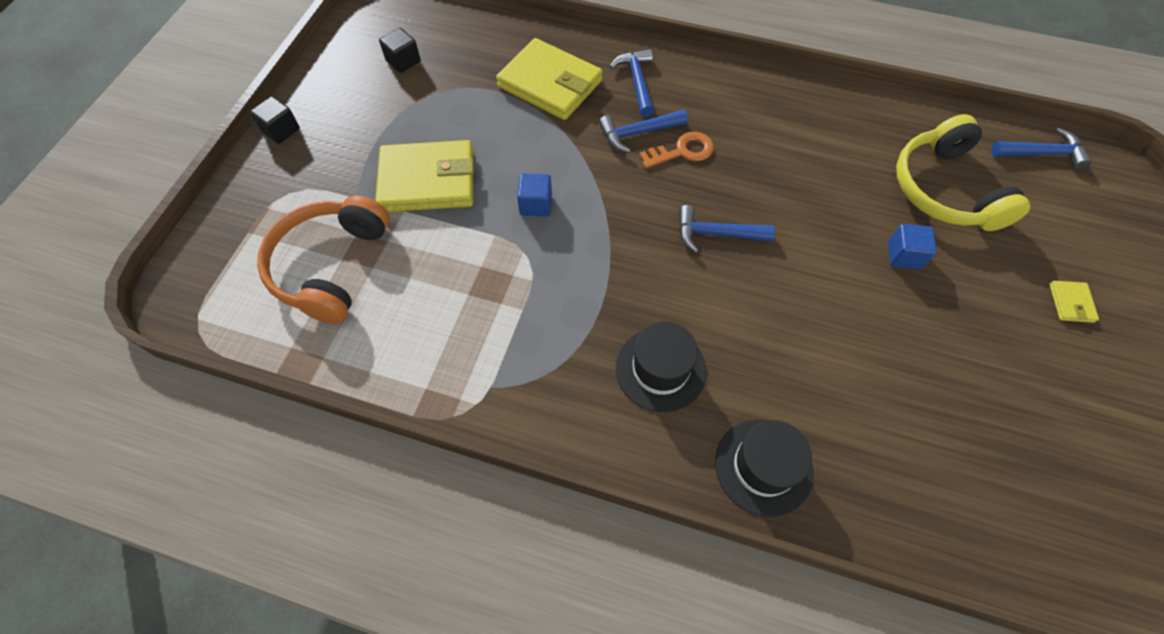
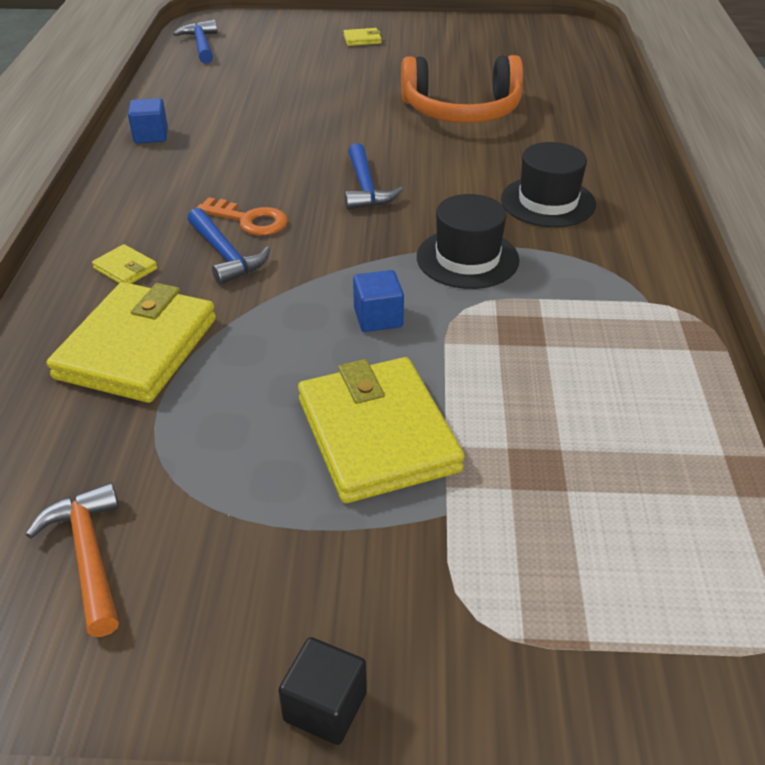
camera: 105 degrees left, 20 degrees down
orange headphones [257,195,389,324] -> orange headphones moved to [401,55,523,123]
black cube [379,28,421,73] -> orange hammer [26,482,119,637]
blue hammer [609,49,654,117] -> yellow wallet [92,244,157,284]
orange key [639,132,714,168] -> orange key turned 150 degrees clockwise [196,197,288,236]
black hat [715,419,814,517] -> black hat moved to [417,194,520,289]
blue cube [888,224,937,269] -> blue cube moved to [128,98,168,143]
yellow headphones [896,114,1030,231] -> none

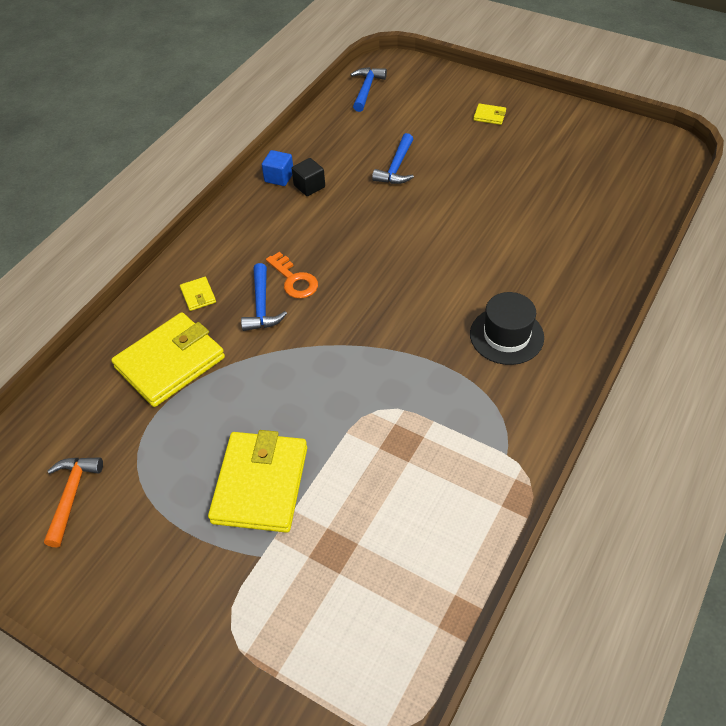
camera: 30 degrees right, 10 degrees up
black cube [278,637,367,745] -> black cube moved to [292,158,325,196]
blue hammer [345,143,403,210] -> blue hammer moved to [372,133,414,184]
blue cube [353,270,404,332] -> none
orange headphones [401,55,523,123] -> none
black hat [417,194,520,289] -> none

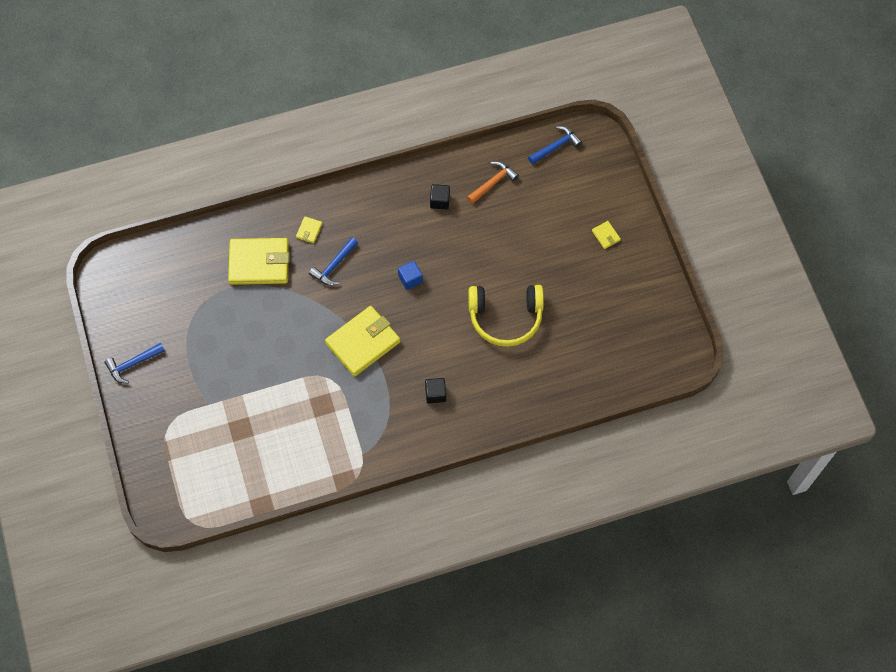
camera: 40 degrees right, 15 degrees up
orange hammer [44,457,103,547] -> orange hammer moved to [467,161,519,204]
yellow wallet [208,430,307,533] -> yellow wallet moved to [325,306,400,377]
blue cube [262,150,293,186] -> blue cube moved to [398,261,423,290]
orange key [266,252,318,299] -> none
blue hammer [372,133,414,184] -> blue hammer moved to [104,343,165,384]
black hat [470,292,544,365] -> black cube [425,378,446,403]
none -> yellow headphones [468,285,544,347]

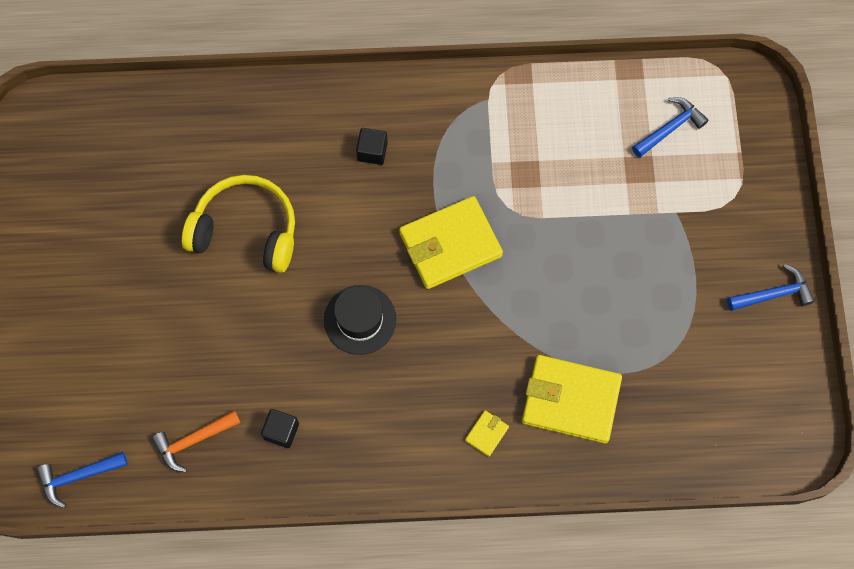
camera: 165 degrees left, 5 degrees up
blue hammer [309,237,358,286] -> blue hammer moved to [632,97,708,158]
blue cube [398,261,423,290] -> black hat [324,285,396,355]
yellow wallet [592,221,621,249] -> none

